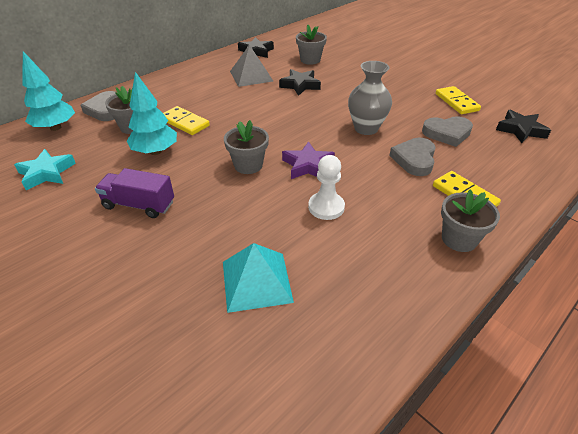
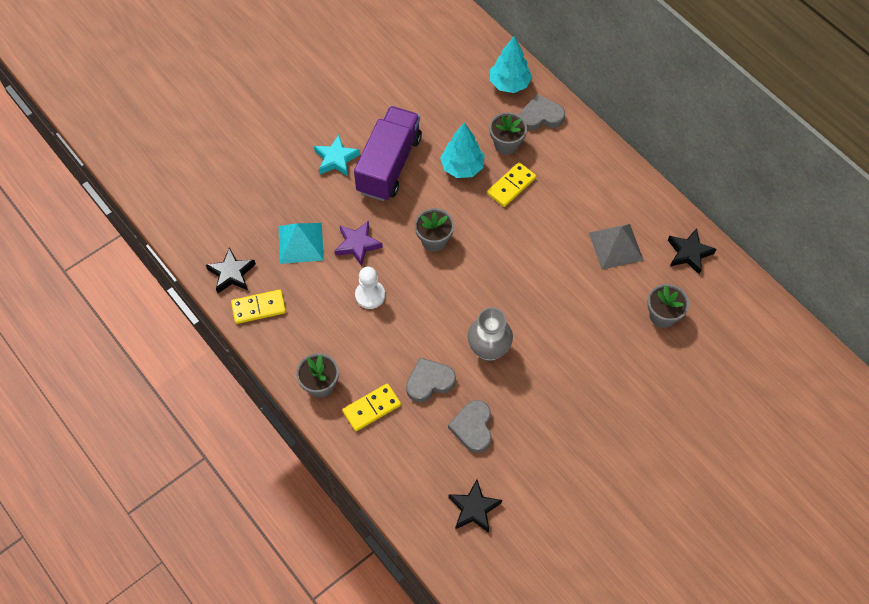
camera: 95 degrees right, 20 degrees up
turquoise star [14,149,76,190] -> turquoise star moved to [314,135,360,176]
purple truck [95,168,174,218] -> purple truck [354,106,422,201], size x1.70
black star [279,69,321,96] -> black star moved to [206,247,256,294]
purple star [282,141,335,179] -> purple star moved to [335,221,383,266]
grey heart [389,138,436,176] -> grey heart turned 45 degrees counterclockwise [406,358,456,403]
yellow domino [436,86,481,114] -> yellow domino moved to [231,289,286,324]

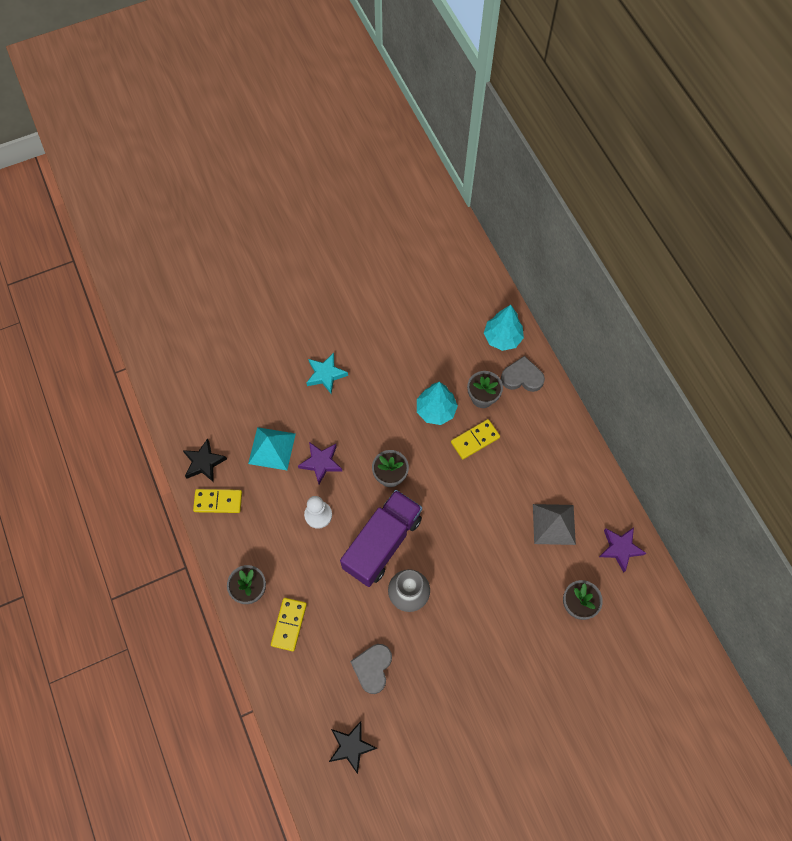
camera: 15 degrees right, 5 degrees up
yellow domino [342,383,401,431] -> yellow domino turned 60 degrees counterclockwise [271,598,307,651]
purple truck [354,106,422,201] -> purple truck moved to [340,490,422,587]
grey heart [406,358,456,403] -> none
black star [668,228,717,275] -> purple star [599,527,646,572]

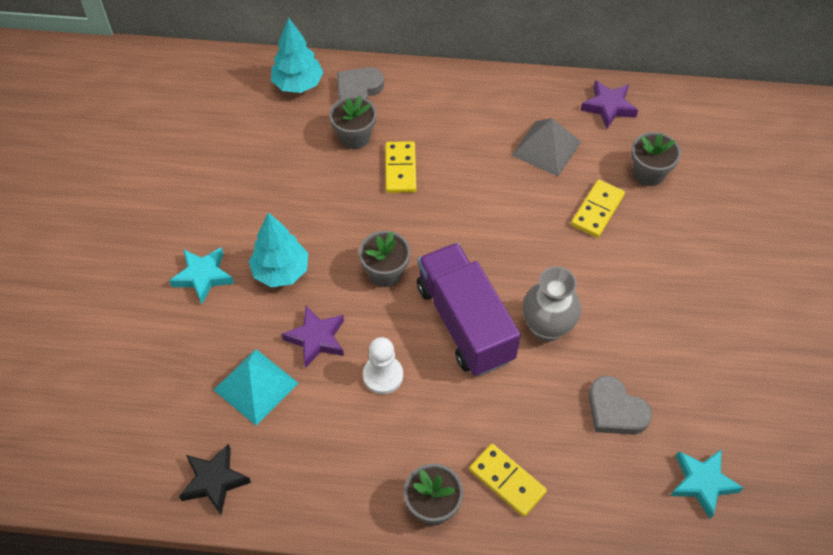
camera: 60 degrees left, 10 degrees down
yellow domino [193,489,242,513] -> yellow domino moved to [571,180,625,238]
black star [329,721,377,774] -> turquoise star [670,449,743,519]
turquoise tree [417,382,458,425] -> turquoise tree moved to [249,213,308,287]

